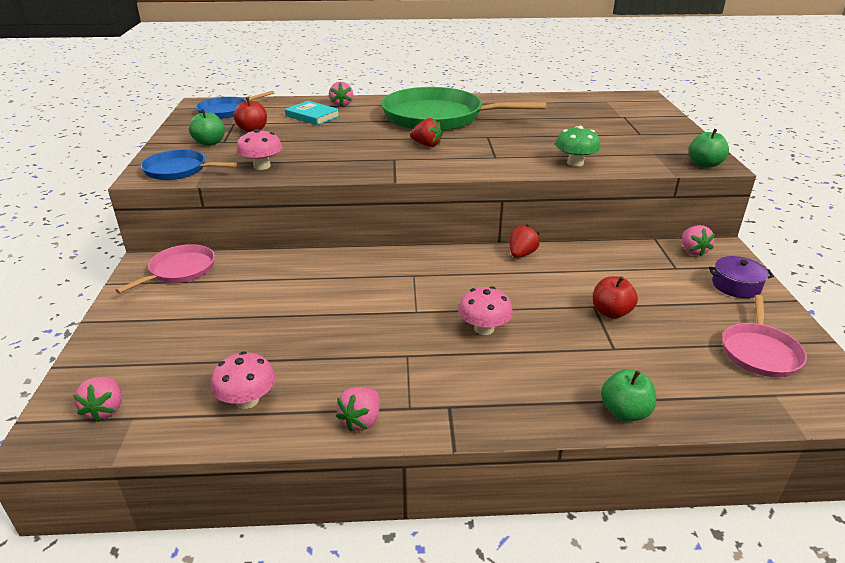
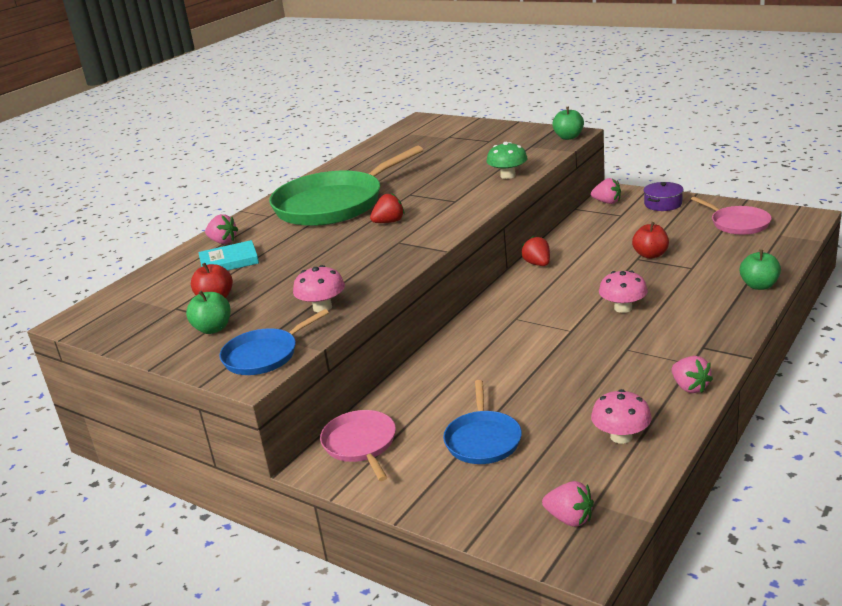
camera: 50 degrees left, 5 degrees down
blue pan [196,91,275,119] -> blue pan moved to [443,380,522,464]

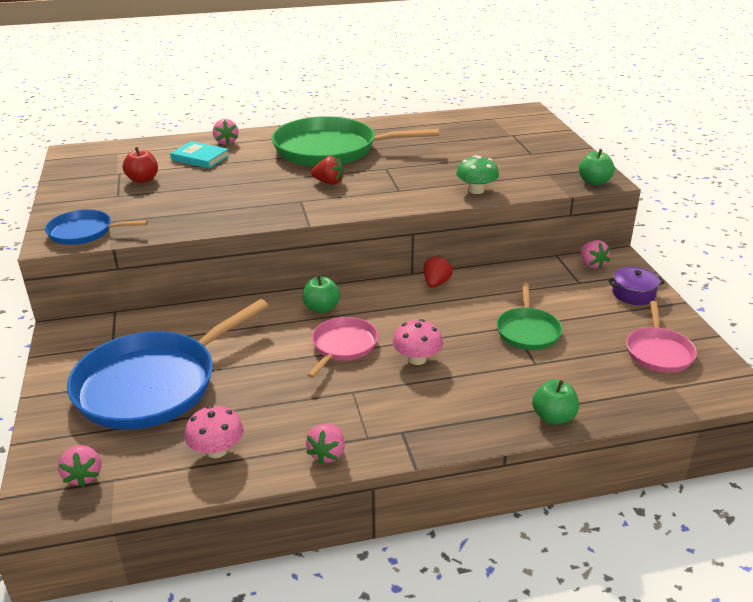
camera: 40 degrees right, 5 degrees up
green apple [186,290,231,334] -> green apple moved to [303,275,341,313]
pink mushroom [293,265,345,312] -> none
pink pan [320,410,396,481] -> pink pan moved to [307,317,378,378]
blue pan [443,380,522,464] -> blue pan [67,299,269,430], size x1.97
red apple [632,222,669,259] -> green pan [496,283,563,350]

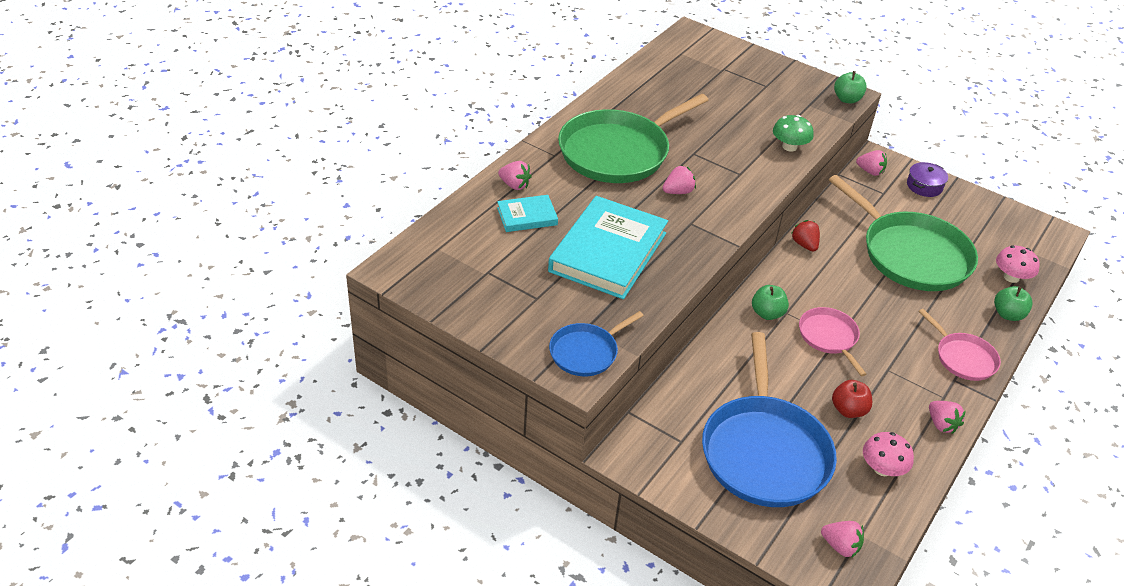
camera: 45 degrees left, 10 degrees up
red apple [123,147,158,183] -> red apple moved to [832,380,872,418]
red strawberry [311,156,343,185] -> pink strawberry [663,166,696,194]
pink mushroom [393,319,443,365] -> pink mushroom moved to [996,246,1040,283]
green pan [496,283,563,350] -> green pan [829,175,978,291], size x1.97
pink pan [626,301,697,373] -> pink pan moved to [918,309,1001,381]
none -> turquoise book [548,196,668,299]

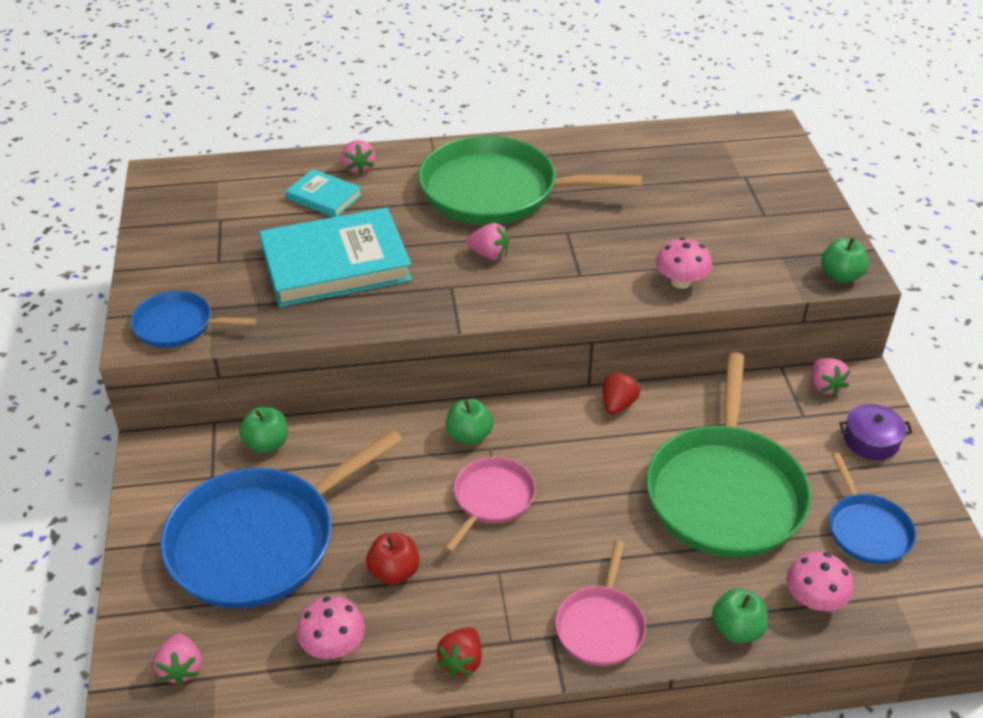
camera: 50 degrees right, 0 degrees up
green mushroom [773,115,814,152] -> pink mushroom [656,237,712,289]
pink strawberry [929,401,966,434] -> red strawberry [437,627,482,677]
none -> green apple [239,407,288,453]
none -> blue pan [829,453,916,564]

